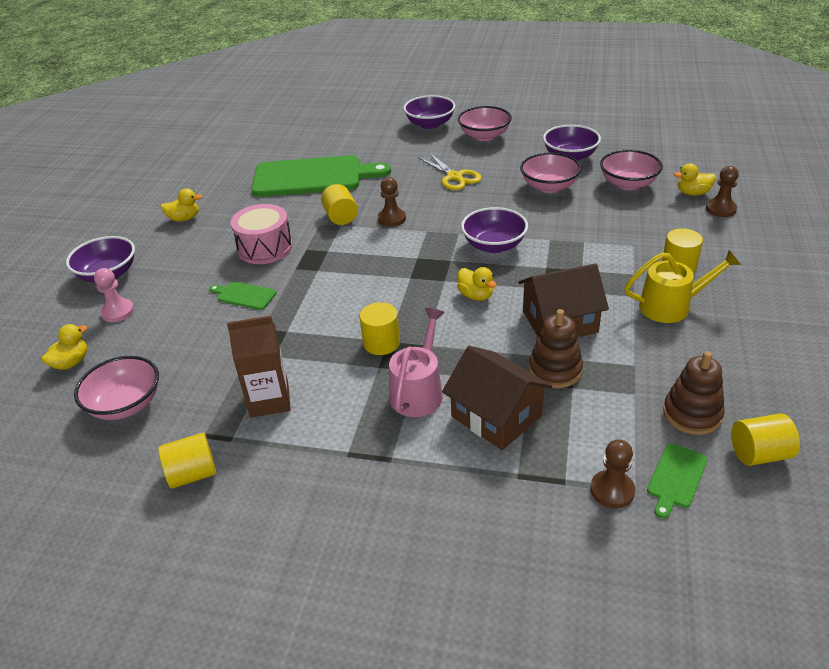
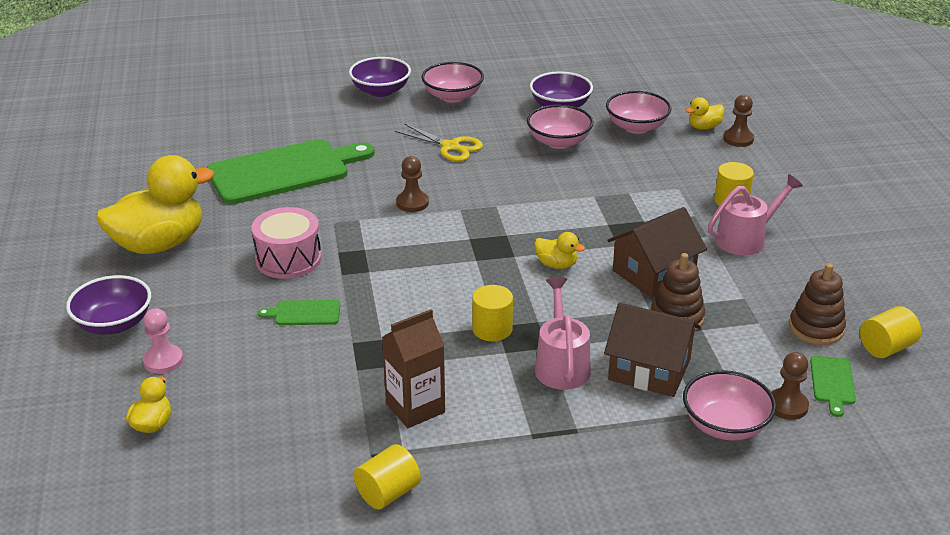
camera: 25 degrees left, 5 degrees down
pink bowl [74,356,159,420] -> pink bowl moved to [683,370,776,440]
yellow duck [160,189,203,222] -> yellow duck [96,155,214,254], size x2.30
yellow cylinder [321,184,358,225] -> none
purple bowl [461,207,528,253] -> none
yellow watering can [624,250,741,323] -> pink watering can [708,174,803,255]

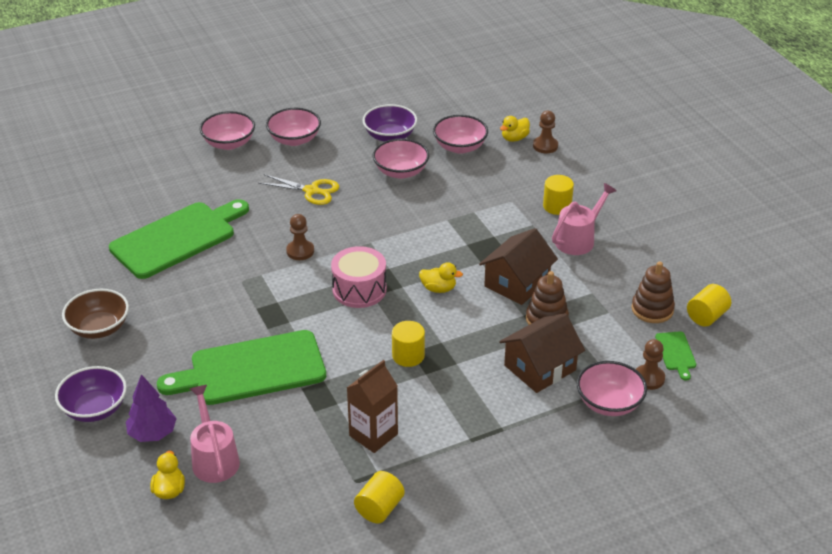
camera: 15 degrees left, 5 degrees up
yellow duck [96,155,214,254] -> brown bowl [62,289,129,339]
pink pawn [143,308,183,374] -> purple tree [126,374,177,442]
pink drum [251,207,322,279] -> pink drum moved to [331,246,386,308]
green cutting board [258,300,340,325] -> green cutting board [157,330,326,405], size x2.42
purple bowl [349,57,411,97] -> pink bowl [200,111,255,150]
pink watering can [535,277,591,390] -> pink watering can moved to [190,385,240,483]
brown house [604,302,700,397] -> brown house turned 45 degrees counterclockwise [499,313,585,393]

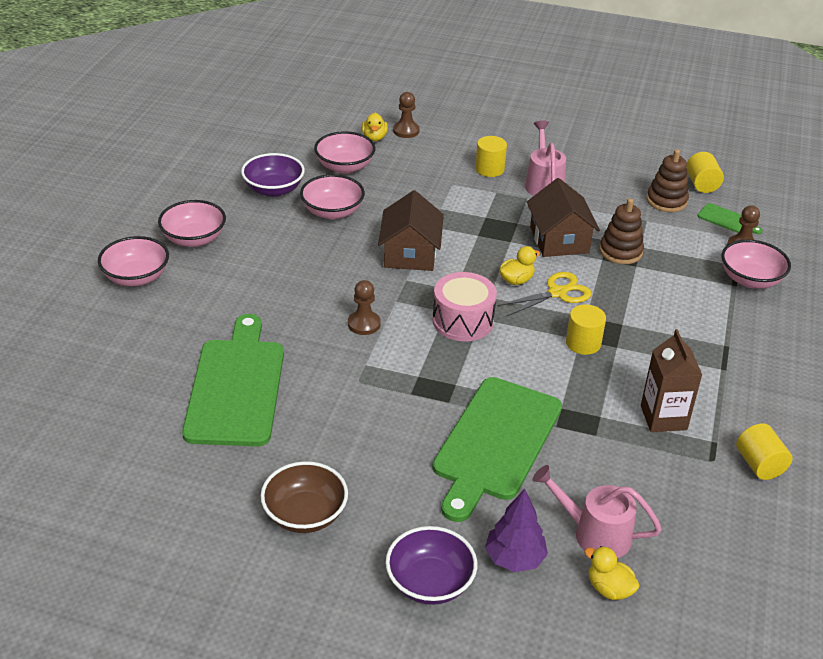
camera: 50 degrees left, 0 degrees up
yellow scissors [258,174,339,205] -> yellow scissors moved to [497,272,592,317]
brown house [499,313,585,393] -> brown house moved to [378,190,444,271]

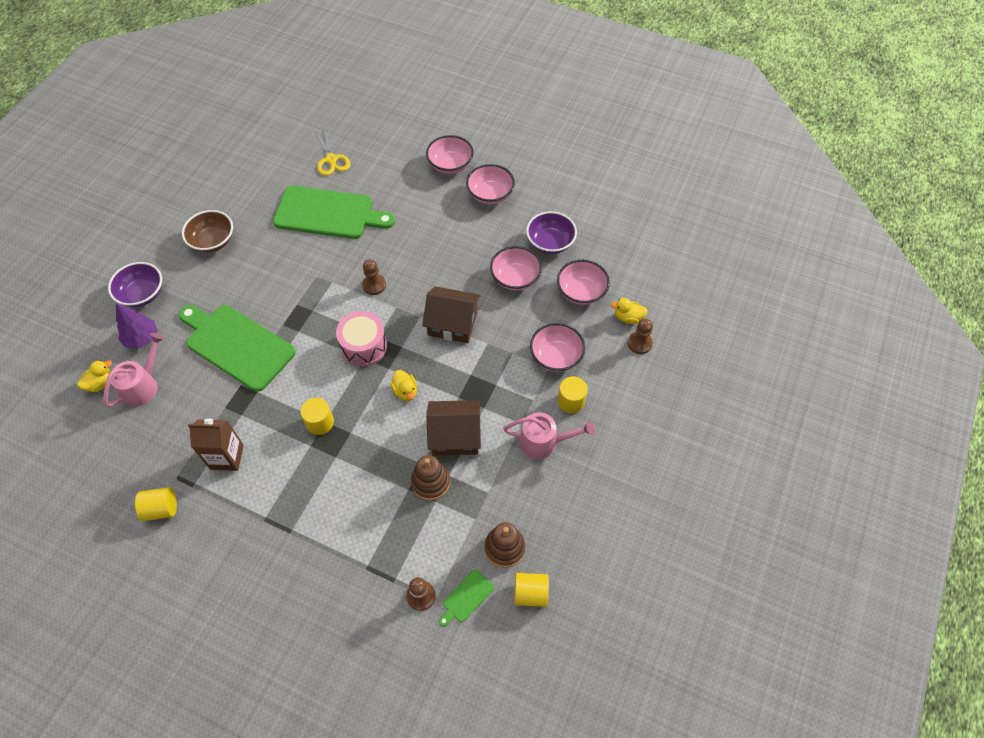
camera: 100 degrees right, 20 degrees up
yellow scissors [497,272,592,317] -> yellow scissors moved to [315,129,350,176]
pink bowl [721,239,791,289] -> pink bowl moved to [530,323,585,372]

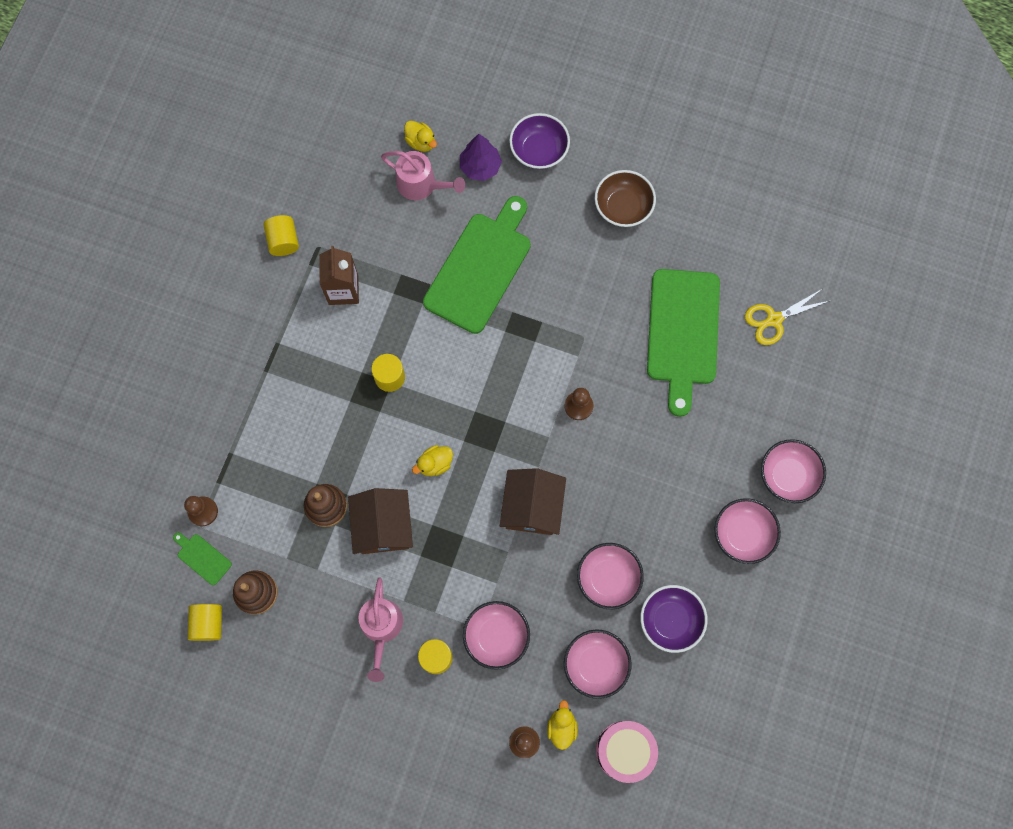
camera: 85 degrees right, 15 degrees up
pink drum [336,311,387,366] -> pink drum moved to [596,721,658,783]

